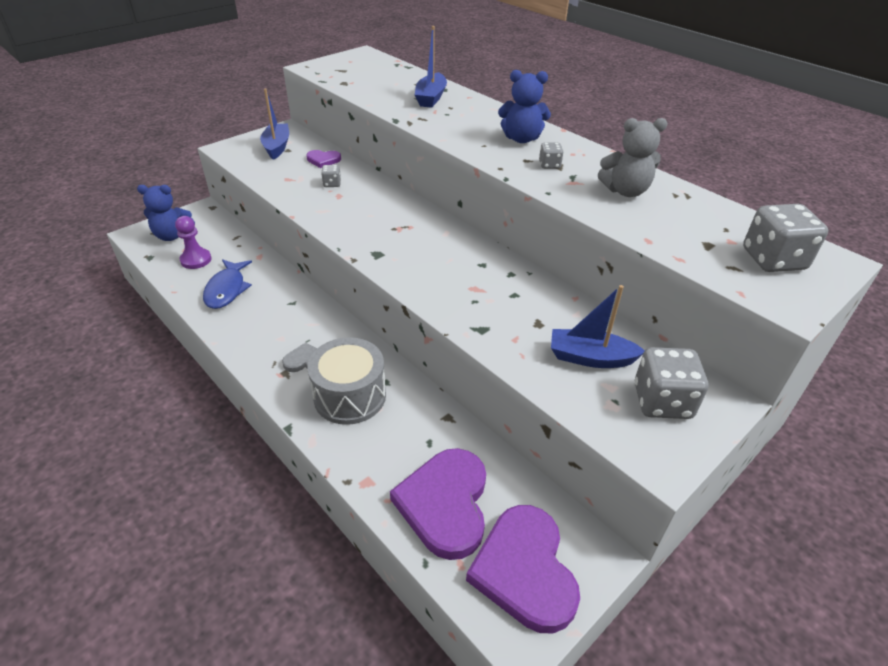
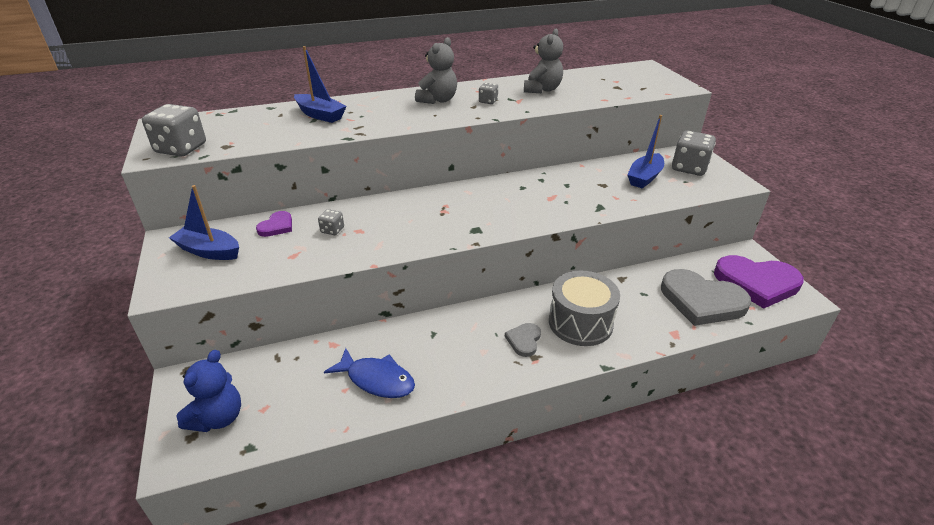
camera: 65 degrees left, 5 degrees down
purple pawn [175,216,211,269] -> none
purple heart [390,448,486,560] -> grey heart [661,269,751,326]
blue teddy bear [498,70,551,143] -> grey teddy bear [415,37,457,104]
grey dice [743,204,828,272] -> grey dice moved to [142,104,206,157]

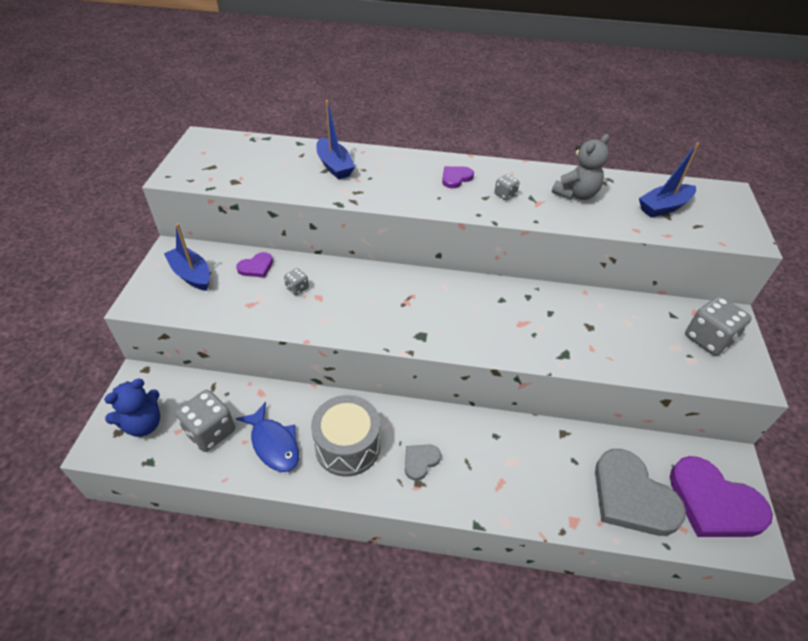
camera: 25 degrees right, 10 degrees up
grey dice [142,104,206,157] -> grey dice moved to [175,390,235,452]
grey teddy bear [415,37,457,104] -> purple heart [442,166,474,188]
grey drum [549,271,620,346] -> grey drum moved to [311,395,380,477]
blue boat [627,115,664,188] -> blue boat moved to [639,143,699,218]

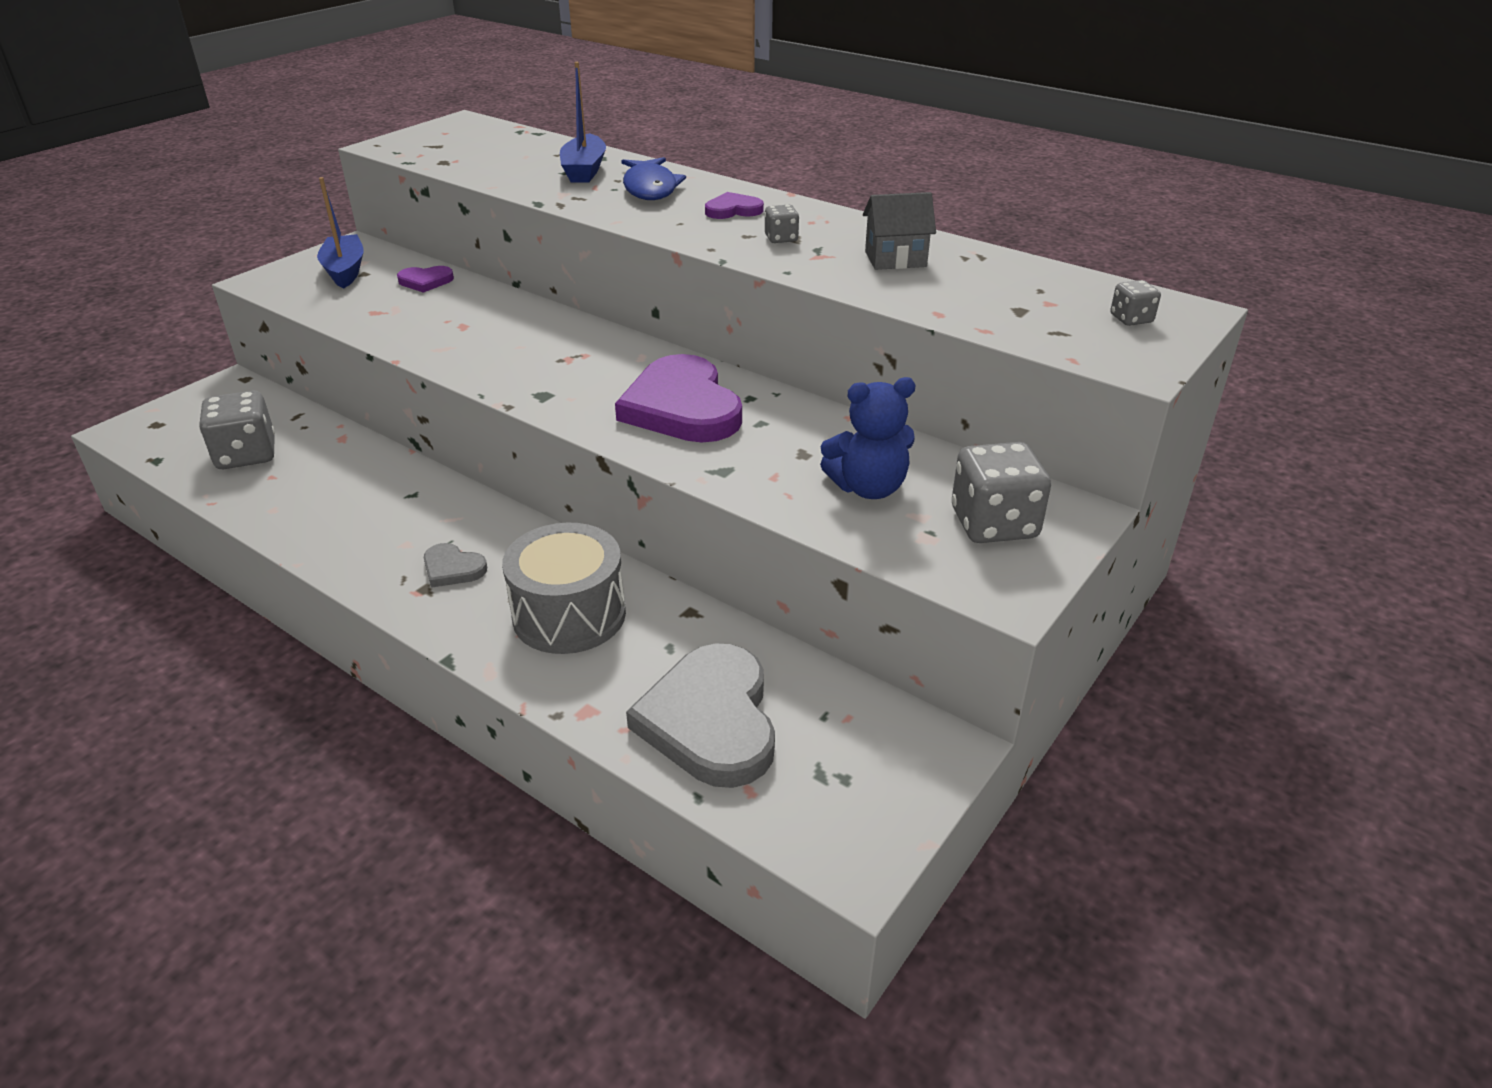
camera: 30 degrees right, 10 degrees down
blue teddy bear [104,379,160,437] -> blue teddy bear moved to [820,377,916,499]
blue fish [236,402,299,472] -> blue fish moved to [621,157,686,200]
grey dice [284,268,309,295] -> grey dice moved to [1110,280,1161,326]
grey drum [311,395,380,477] -> grey drum moved to [502,523,626,654]
grey heart [405,445,441,481] -> grey heart turned 135 degrees counterclockwise [424,543,487,588]
grey teddy bear [552,134,610,200] -> grey house [863,192,936,270]
blue boat [639,143,699,218] -> none
purple heart [670,456,773,537] -> purple heart moved to [615,354,742,442]

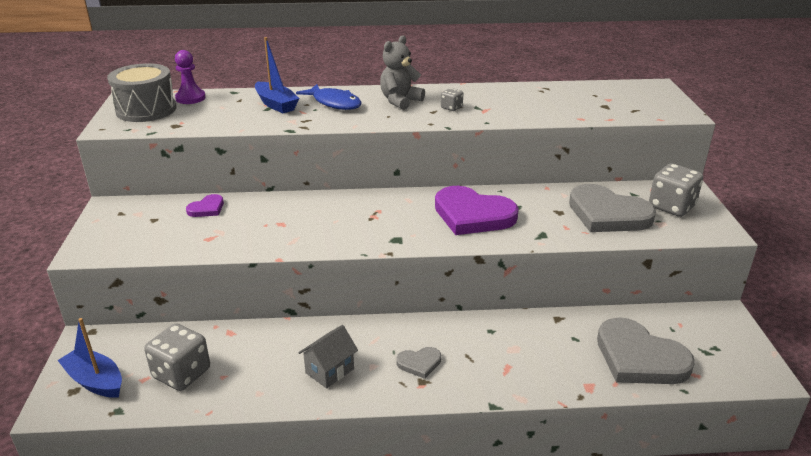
camera: 40 degrees left, 5 degrees down
blue boat [317,177,364,288] -> blue boat moved to [57,318,122,398]
grey drum [502,523,626,654] -> grey drum moved to [107,63,176,122]
purple heart [705,192,764,219] -> grey teddy bear [380,36,425,110]
blue teddy bear [820,377,916,499] -> grey heart [569,184,656,232]
grey house [863,192,936,270] -> grey house moved to [299,325,358,388]
grey dice [1110,280,1161,326] -> none
none -> purple pawn [175,50,206,104]

